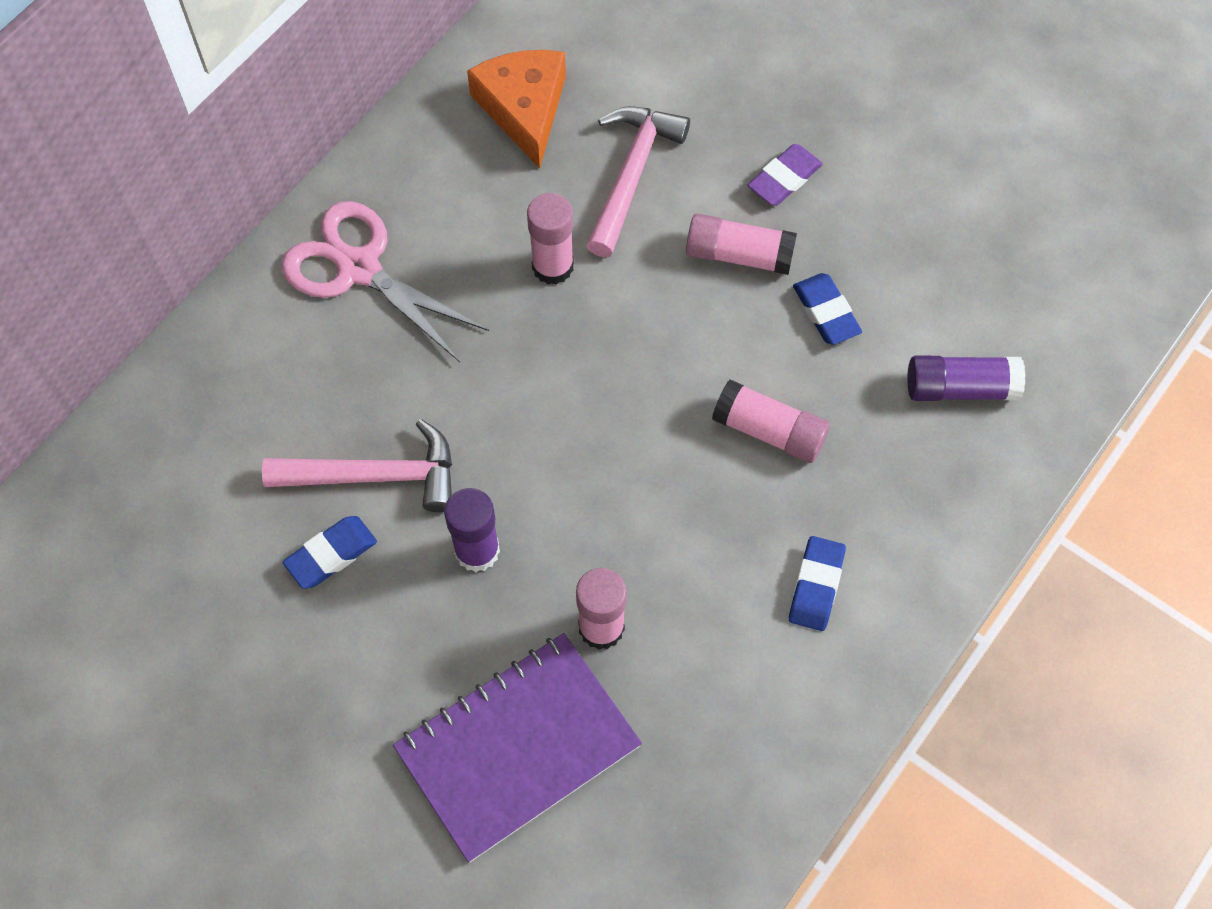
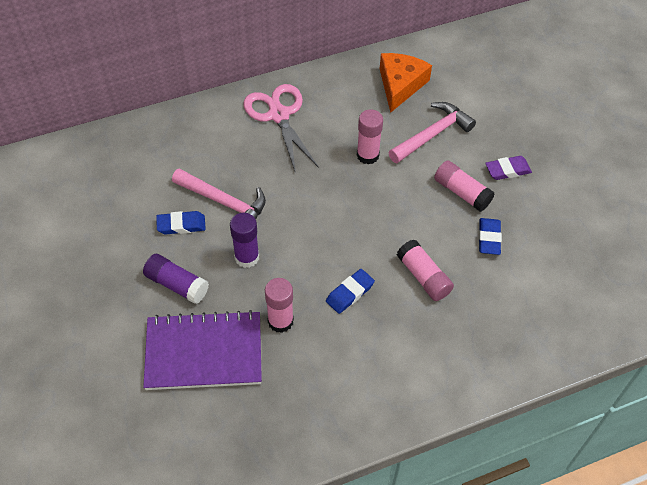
camera: 30 degrees right, 10 degrees down
blue eraser [789,536,846,631] -> blue eraser moved to [326,269,375,314]
purple glue stick [907,356,1025,401] -> purple glue stick moved to [143,254,209,304]

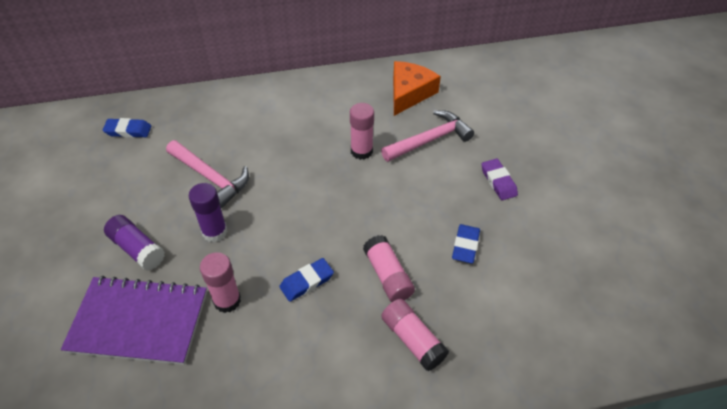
camera: 10 degrees right, 5 degrees down
blue eraser [156,211,206,234] -> blue eraser moved to [103,118,151,138]
pink scissors [244,84,319,173] -> none
pink glue stick [434,160,495,212] -> pink glue stick moved to [381,299,449,371]
purple eraser [485,156,532,180] -> purple eraser turned 75 degrees clockwise [481,158,518,200]

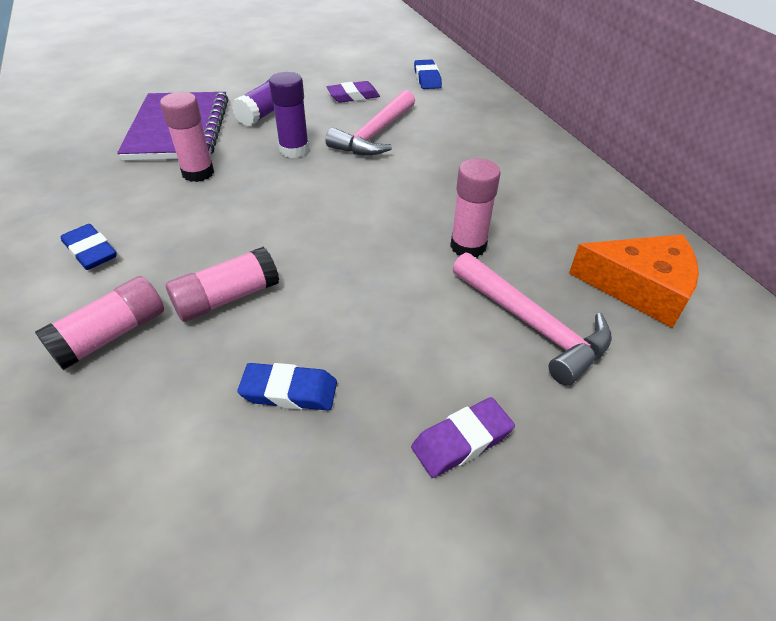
camera: 80 degrees right, 5 degrees down
blue eraser [279,258,334,302] -> blue eraser moved to [61,224,116,270]
none -> purple eraser [327,81,380,103]

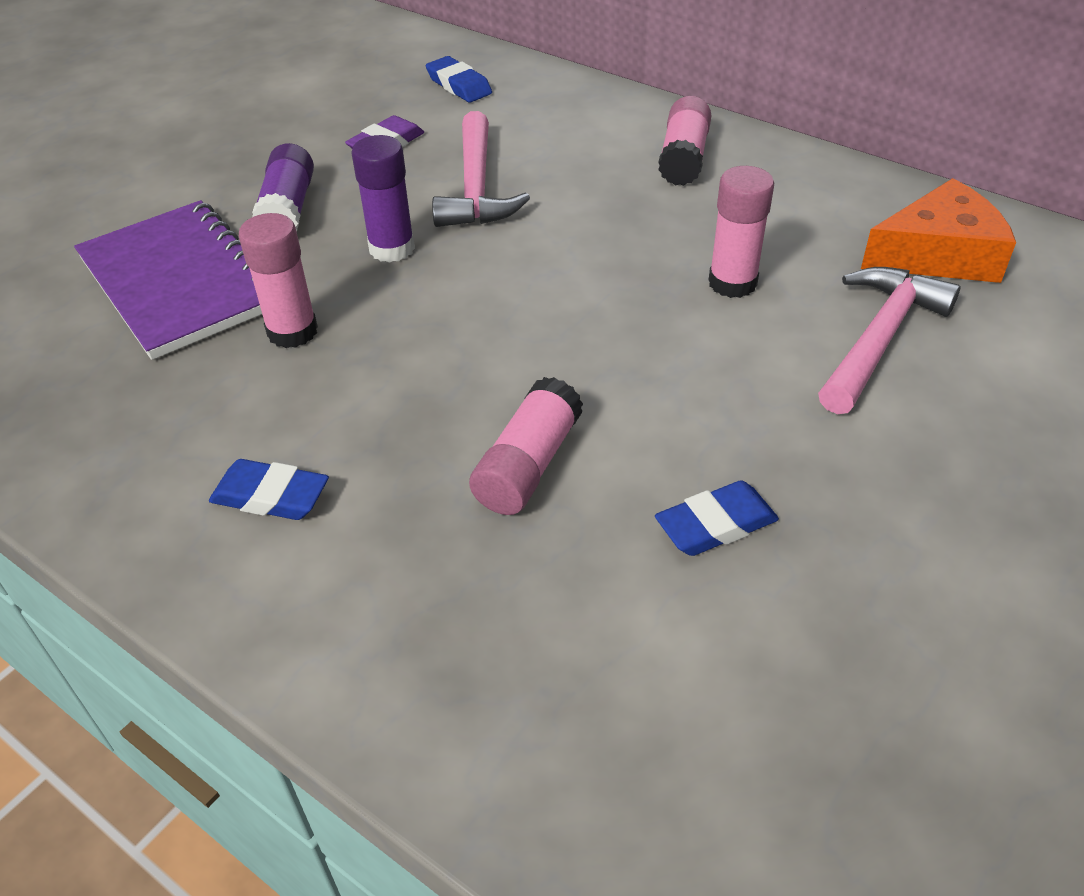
camera: 30 degrees left, 0 degrees up
pink glue stick [35,276,164,370] -> pink glue stick moved to [658,96,711,186]
purple eraser [411,397,515,478] -> none
pink hammer [453,252,612,386] -> pink hammer turned 75 degrees counterclockwise [818,267,960,414]

